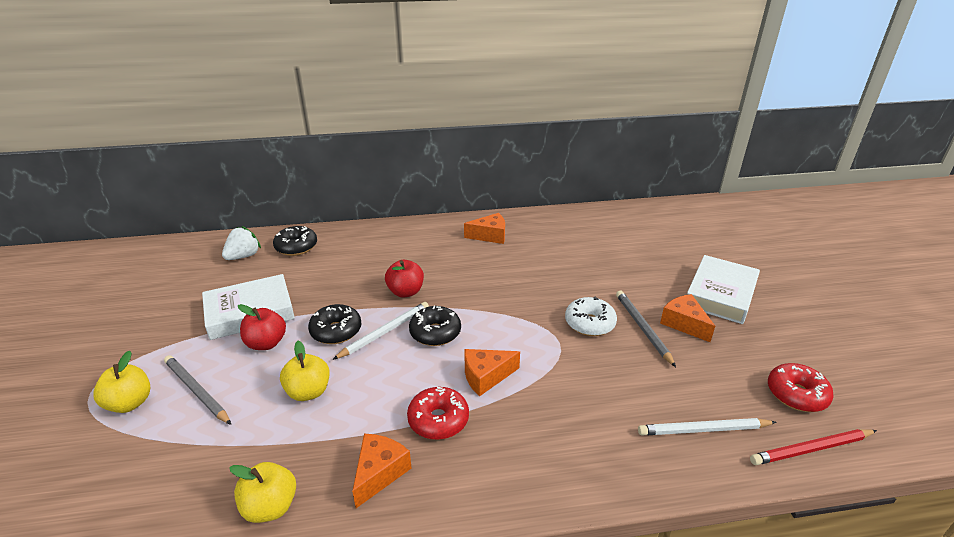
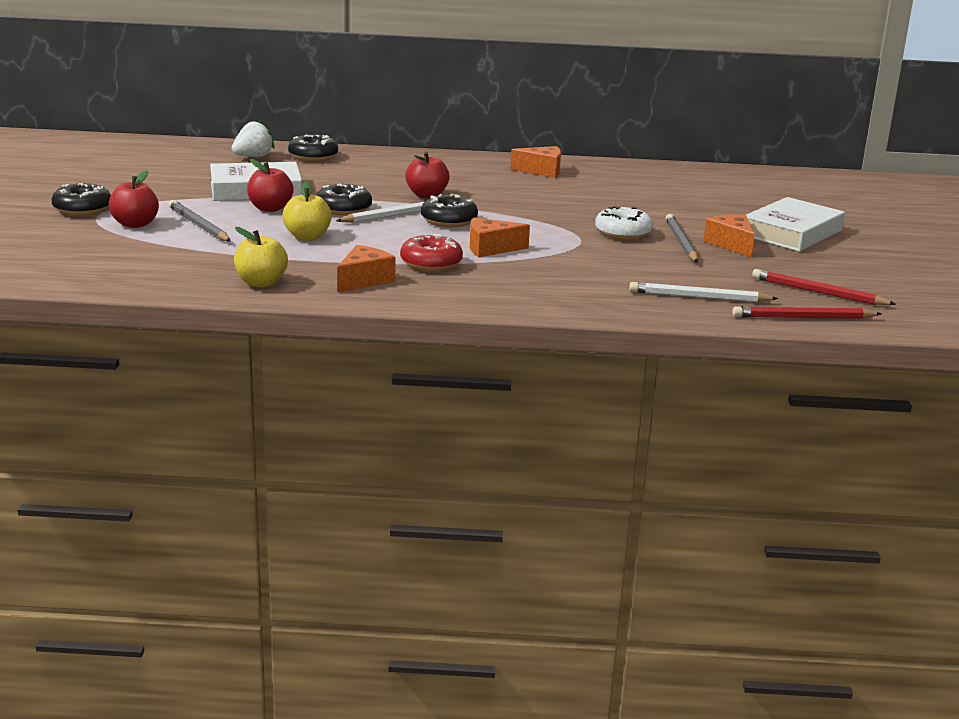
camera: 10 degrees right, 10 degrees down
yellow apple [93,351,150,413] -> red apple [109,170,159,228]
red donut [768,363,834,412] -> red pencil [752,269,895,305]
none -> black donut [51,183,111,216]

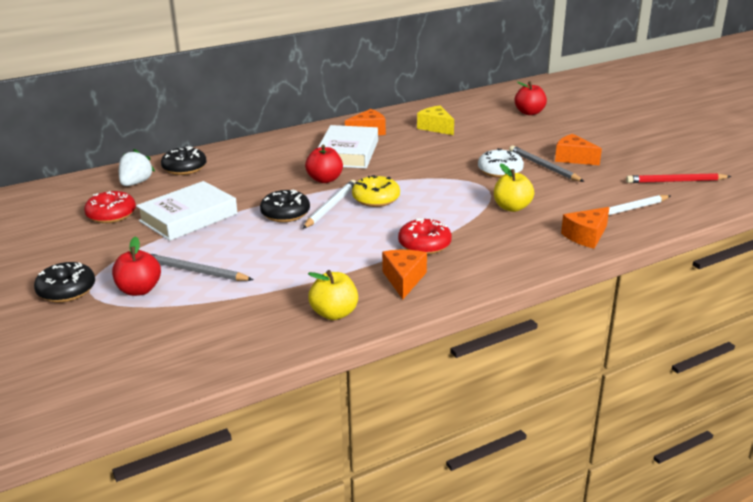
camera: 30 degrees left, 5 degrees up
red apple [247,159,294,212] -> red apple moved to [515,81,547,115]
yellow apple [282,181,332,241] -> yellow apple moved to [494,163,534,212]
black donut [421,194,478,227] -> yellow donut [352,175,400,207]
orange cheese [470,217,530,257] -> orange cheese moved to [561,207,610,249]
red pencil [732,306,882,319] -> none
white book [746,197,845,252] -> white book moved to [318,125,378,168]
none -> red donut [84,191,136,223]
none -> yellow cheese [417,105,454,135]

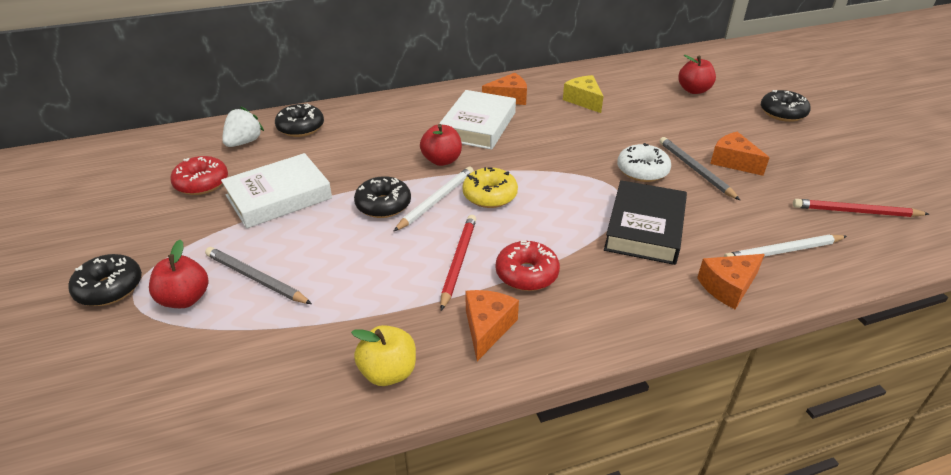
camera: 10 degrees right, 10 degrees up
yellow apple [494,163,534,212] -> black book [604,180,687,265]
none -> red pencil [440,215,476,311]
none -> black donut [761,90,811,122]

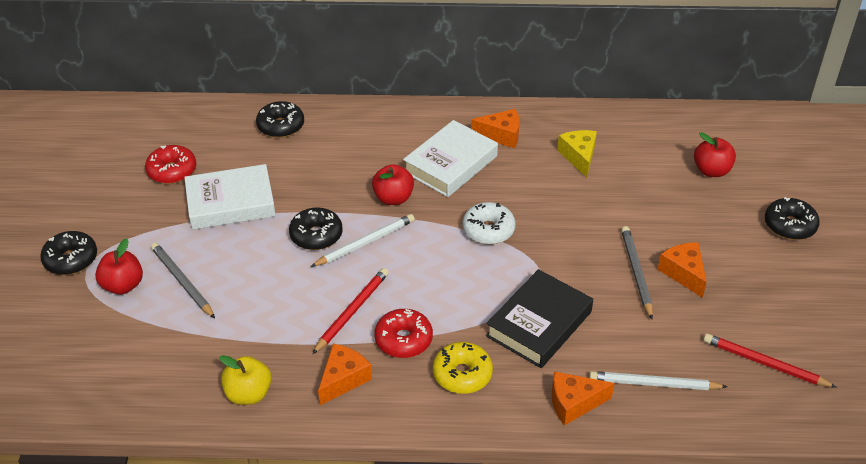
camera: 20 degrees right, 5 degrees up
white strawberry [222,106,264,147] -> none
yellow donut [463,167,518,208] -> yellow donut moved to [433,342,493,394]
white donut [617,143,671,182] -> white donut moved to [463,202,516,245]

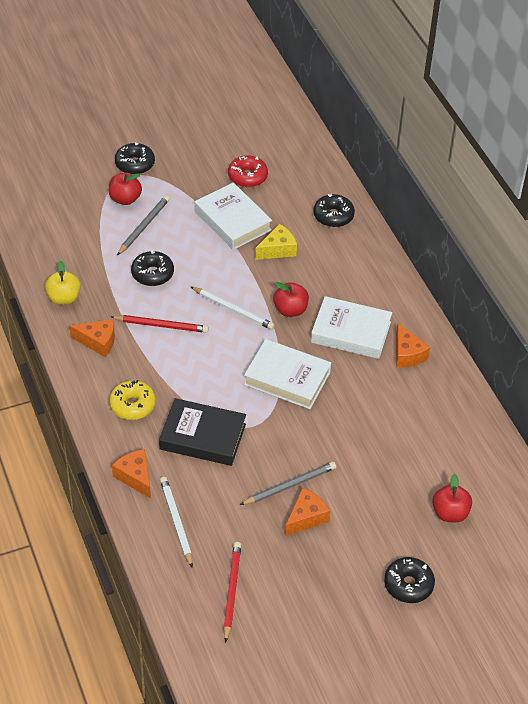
camera: 65 degrees right, 5 degrees up
black donut [289,207,343,250] -> black donut moved to [131,250,174,286]
red donut [374,309,433,358] -> none
white donut [463,202,516,245] -> white book [244,339,331,409]
yellow cheese [557,130,597,178] -> yellow cheese moved to [255,224,297,260]

